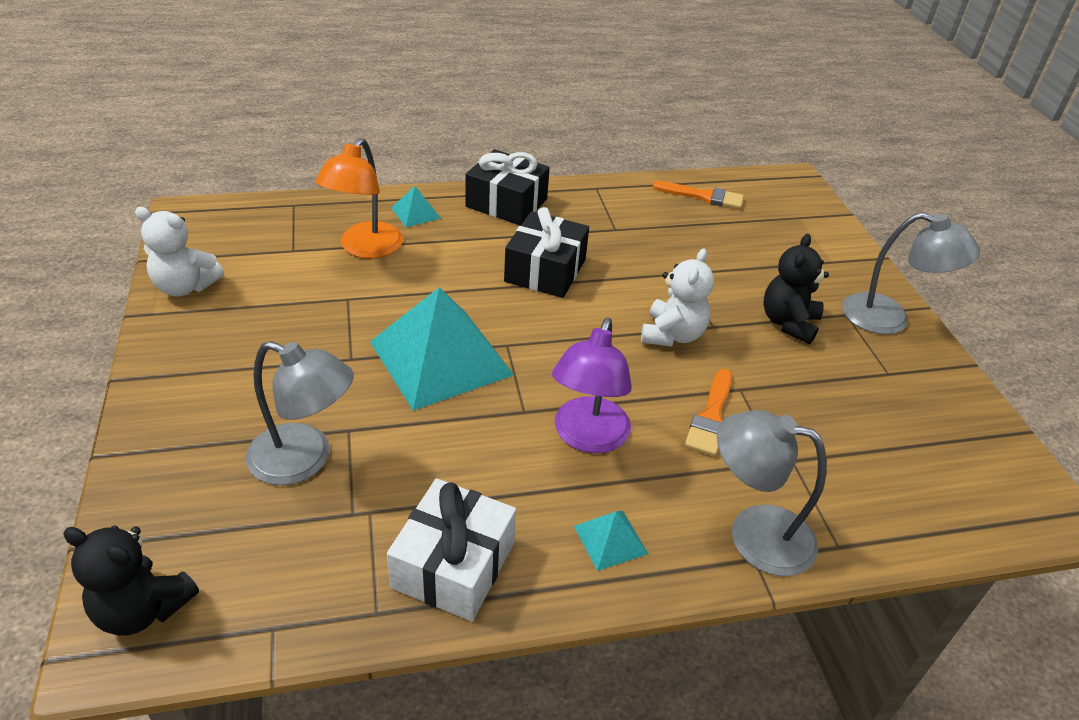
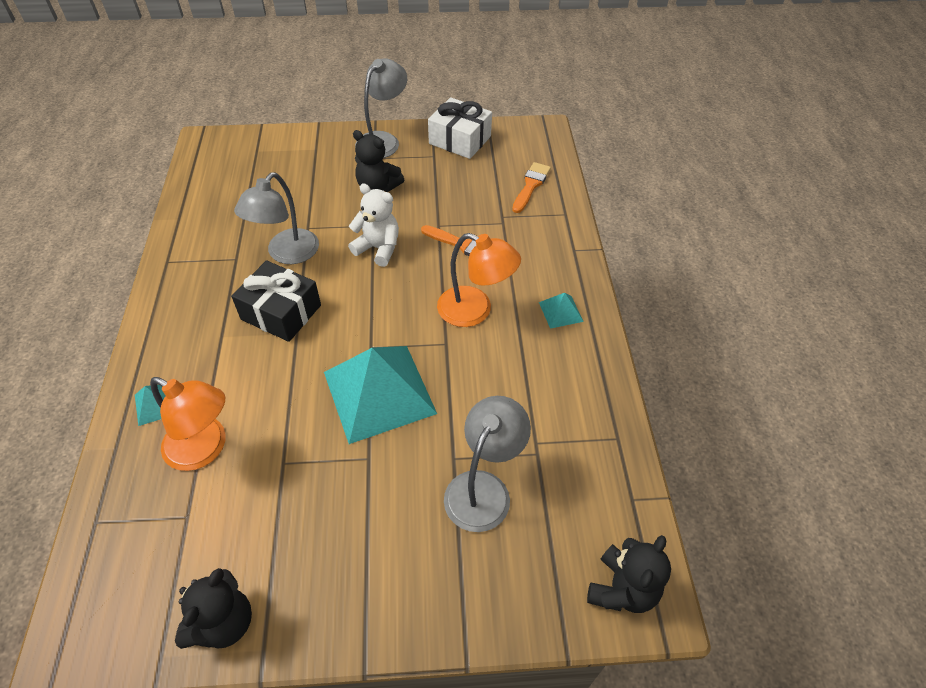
camera: 80 degrees left, 10 degrees up
white teddy bear [135,207,224,296] -> black teddy bear [175,568,252,649]
white gift [387,478,516,621] -> white gift moved to [428,97,492,159]
black gift [465,149,550,226] -> none
purple lamp [552,318,632,453] -> orange lamp [437,233,521,327]
orange brush [653,181,744,209] -> orange brush moved to [512,162,551,213]
grey lamp [717,410,827,576] -> grey lamp moved to [234,172,319,264]

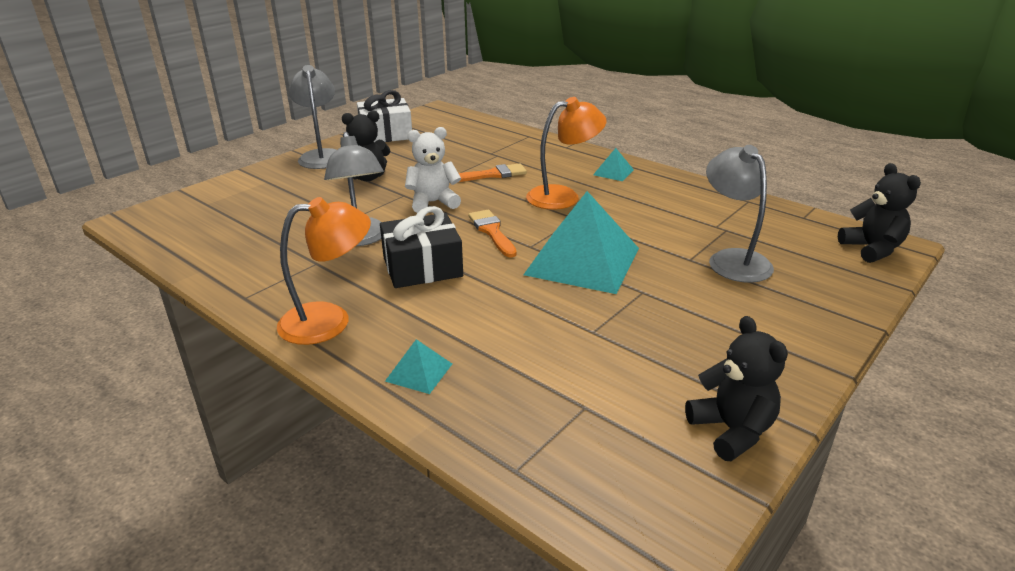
camera: 45 degrees left, 20 degrees down
orange lamp [150,377,226,471] -> orange lamp moved to [277,197,371,345]
orange brush [512,162,551,213] -> orange brush moved to [468,210,517,258]

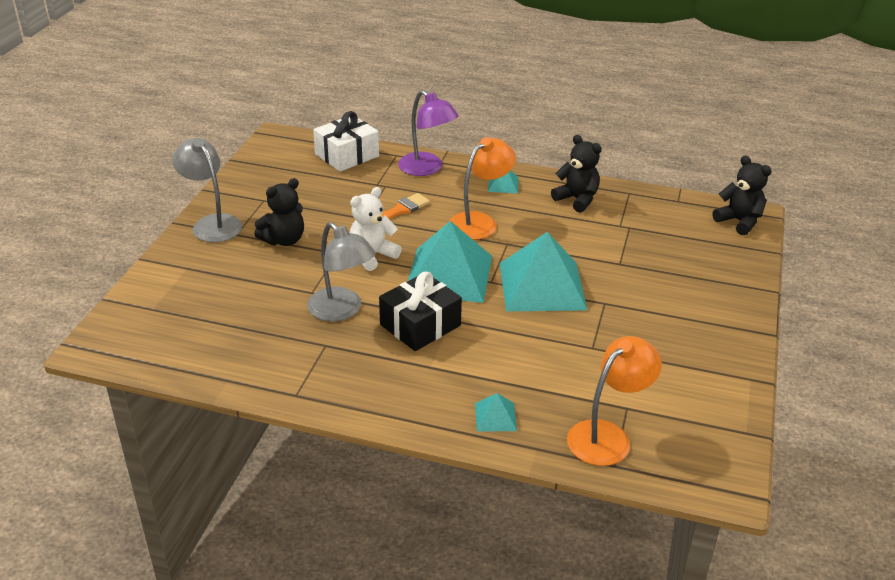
camera: 25 degrees left, 5 degrees up
orange lamp [277,197,371,345] -> orange lamp moved to [567,336,662,466]
white gift [357,90,412,142] -> white gift moved to [313,111,379,172]
orange brush [468,210,517,258] -> turquoise pyramid [408,221,492,303]
black teddy bear [685,316,788,461] -> black teddy bear moved to [551,135,602,213]
grey lamp [706,145,774,283] -> none
none -> purple lamp [398,90,459,176]

